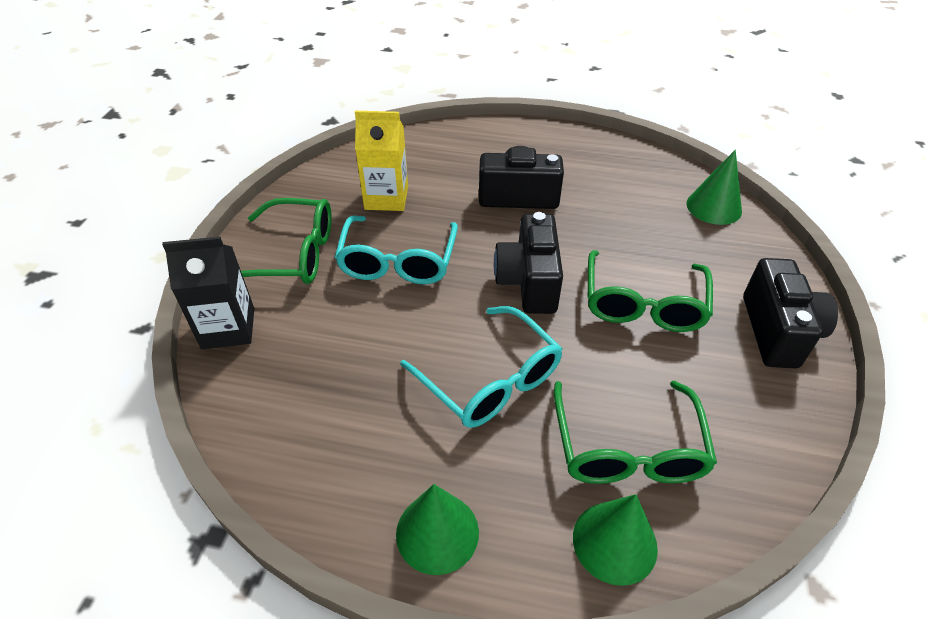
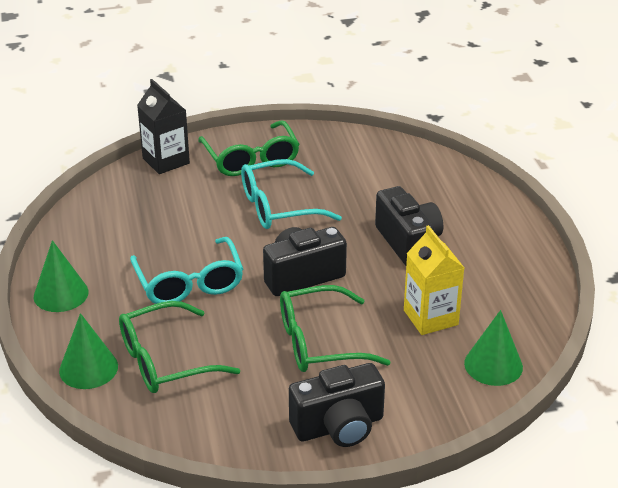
camera: 65 degrees right, 10 degrees down
yellow carton [355,111,408,211] -> yellow carton moved to [404,225,464,335]
turquoise glasses [400,306,563,428] -> turquoise glasses turned 45 degrees counterclockwise [130,237,243,304]

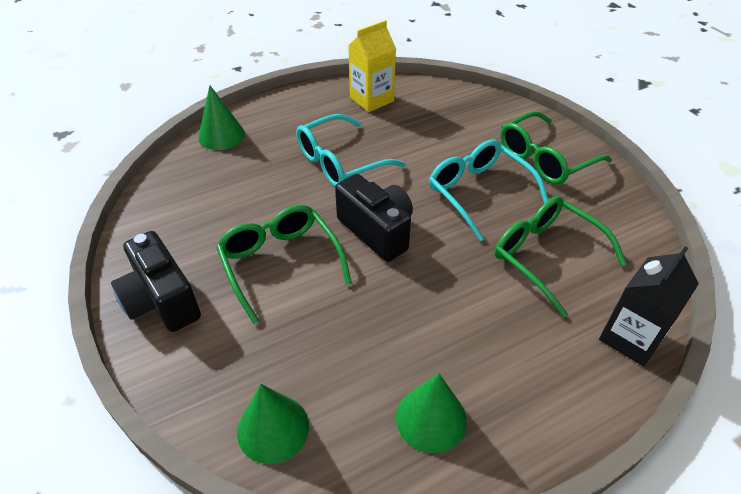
camera: 75 degrees right, 10 degrees up
green cone [34,240,88,312] -> green cone moved to [396,373,467,453]
green glasses [119,301,240,393] -> green glasses moved to [494,196,627,318]
black carton [137,79,190,174] -> black carton moved to [599,246,699,366]
black camera [375,186,443,266] -> none
yellow carton [404,225,464,335] -> yellow carton moved to [348,20,396,112]

